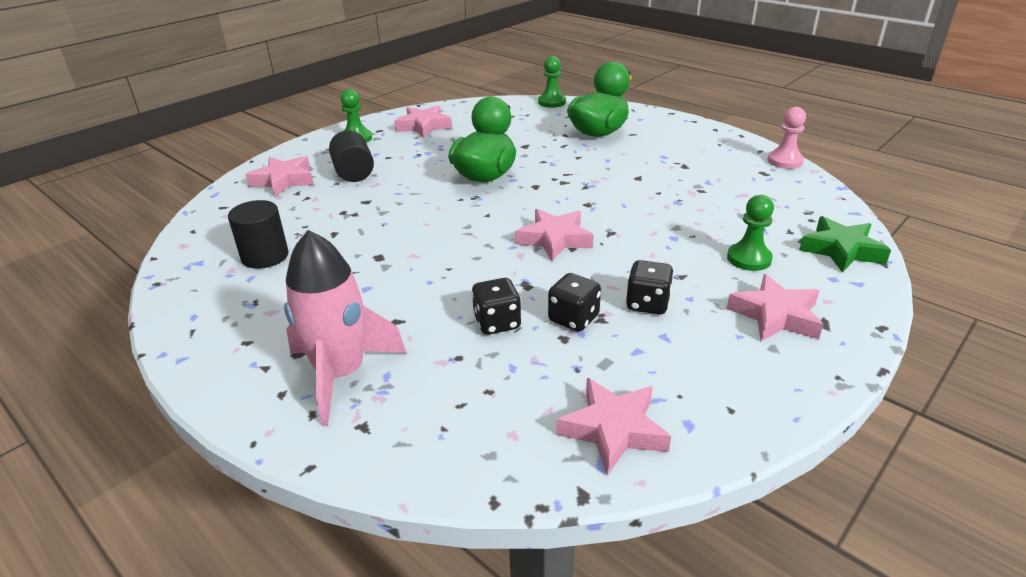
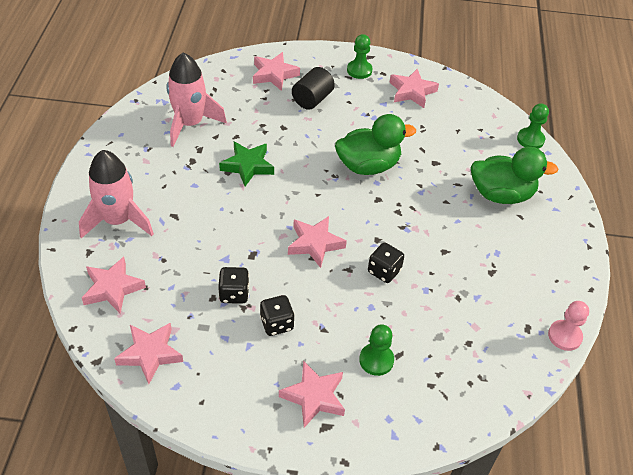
camera: 50 degrees right, 15 degrees up
black cylinder [228,200,289,269] -> pink rocket [166,52,227,147]
black dice [471,278,521,335] -> black dice moved to [368,243,404,283]
green star [799,216,891,273] -> green star moved to [219,142,274,186]
none -> pink star [82,257,146,314]

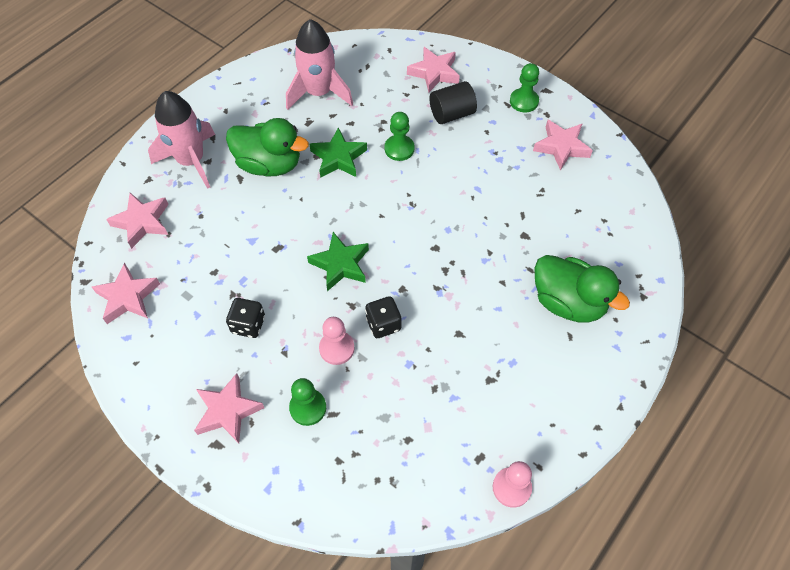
camera: 35 degrees right, 10 degrees up
black dice [218,267,249,304] -> none
pink star [288,216,347,268] -> green star [307,232,369,291]
green duck [335,114,416,175] -> green duck moved to [226,118,309,176]
green pawn [517,103,549,149] -> green pawn moved to [385,112,415,161]
none -> pink pawn [319,317,355,365]

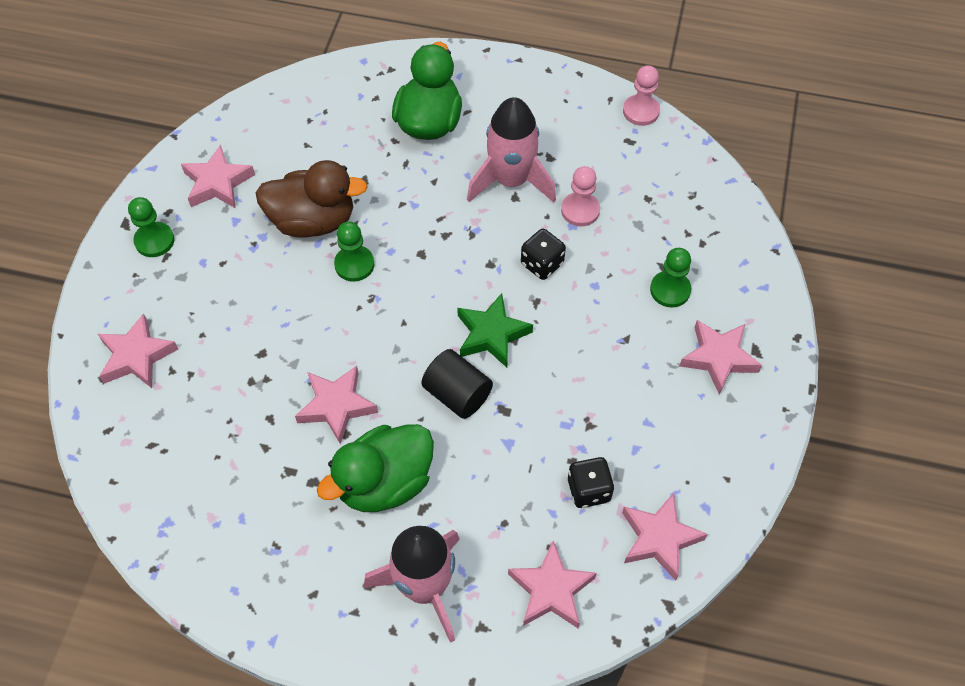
camera: 115 degrees left, 0 degrees up
green duck [226,118,309,176] -> green duck turned 120 degrees counterclockwise [317,424,434,512]
black dice [226,298,265,338] -> black dice moved to [568,457,614,508]
pink rocket [286,19,353,110] -> pink rocket moved to [467,97,556,202]
green star [309,128,367,178] -> pink star [295,366,378,444]
pink pawn [319,317,355,365] -> pink pawn moved to [561,166,600,226]
green pawn [385,112,415,161] -> green pawn moved to [334,222,374,282]
black cylinder [429,81,477,124] -> black cylinder moved to [421,349,493,419]
none -> brown duck [256,160,368,238]

